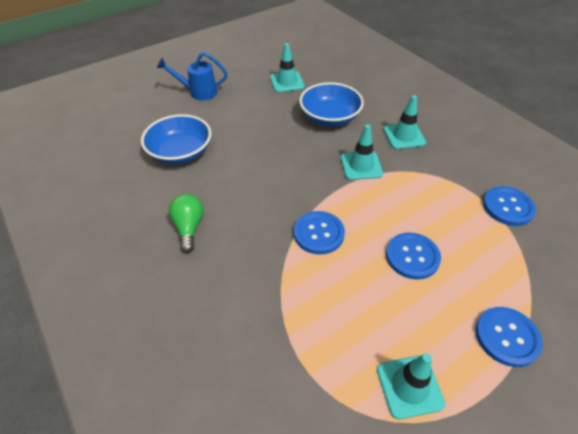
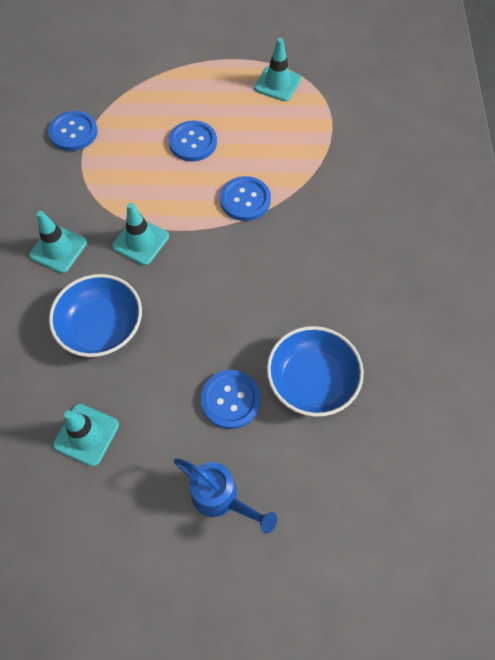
camera: 145 degrees left, 15 degrees up
green light bulb [169,194,204,253] -> none
blue button [475,307,543,367] -> blue button moved to [201,370,261,429]

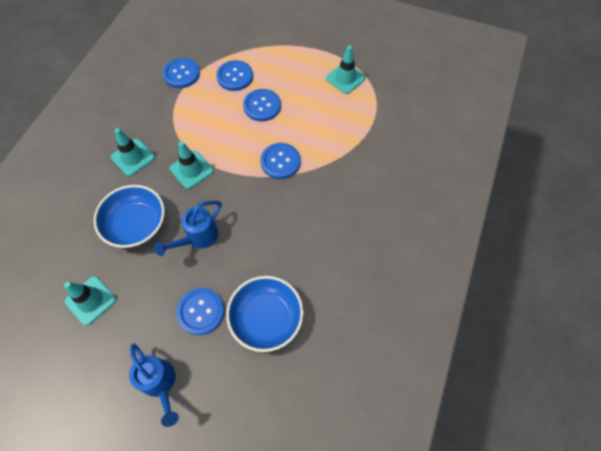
camera: 20 degrees right, 0 degrees up
none -> blue watering can [154,201,221,256]
none -> blue button [216,60,253,91]

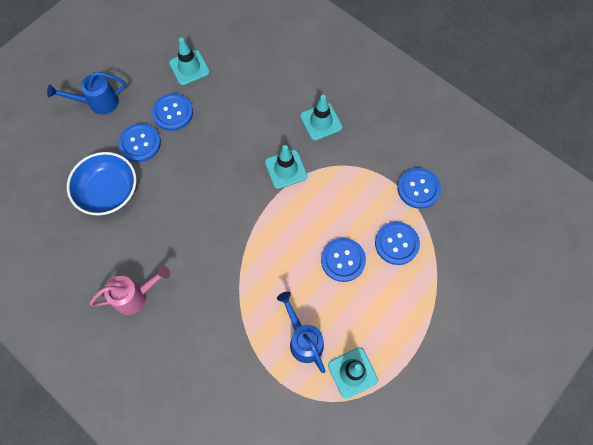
camera: 110 degrees right, 5 degrees up
blue bowl [94,185,165,248] -> none
blue watering can [154,201,221,256] -> blue watering can moved to [277,291,326,373]
blue button [260,143,301,179] -> blue button moved to [152,93,193,131]
none -> pink watering can [89,265,170,315]

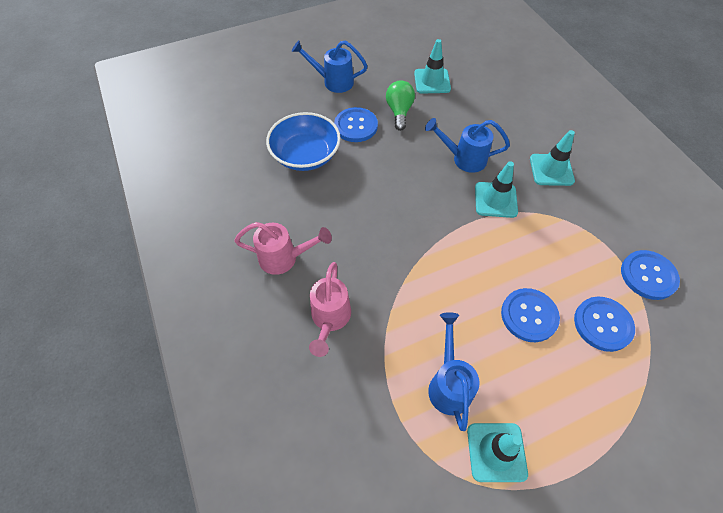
camera: 25 degrees right, 10 degrees down
blue button [152,93,193,131] -> green light bulb [386,80,415,131]
none -> pink watering can [309,262,351,357]
none -> blue watering can [425,118,510,173]

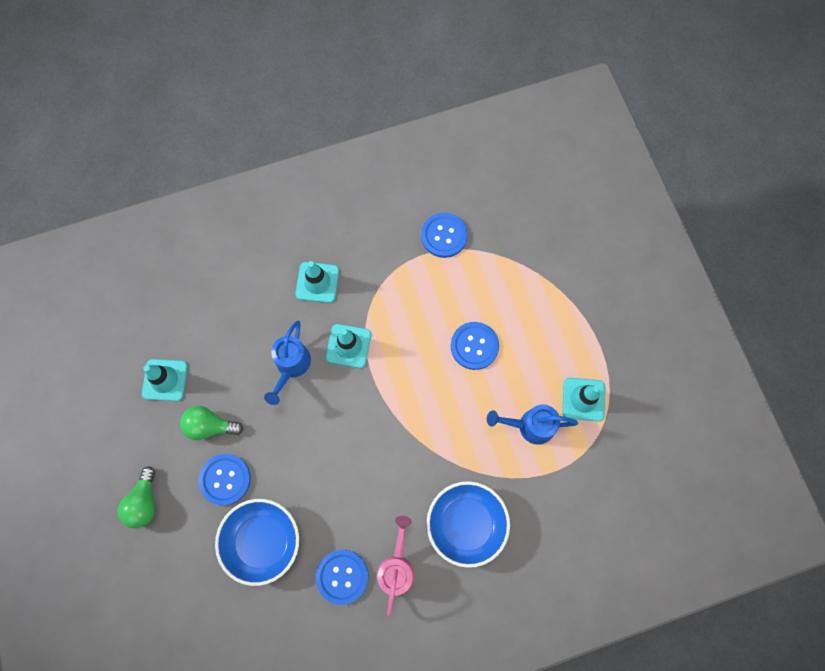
camera: 85 degrees left, 15 degrees up
blue watering can [292,40,367,93] -> green light bulb [118,466,155,528]
pink watering can [309,262,351,357] -> blue bowl [426,481,510,568]
blue button [574,297,635,352] -> blue button moved to [316,550,369,605]

